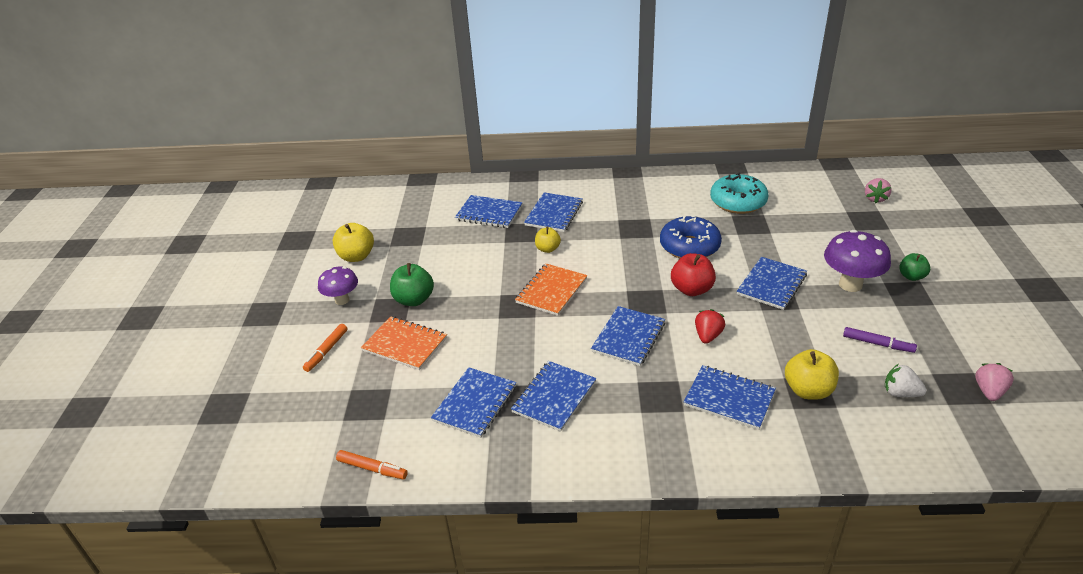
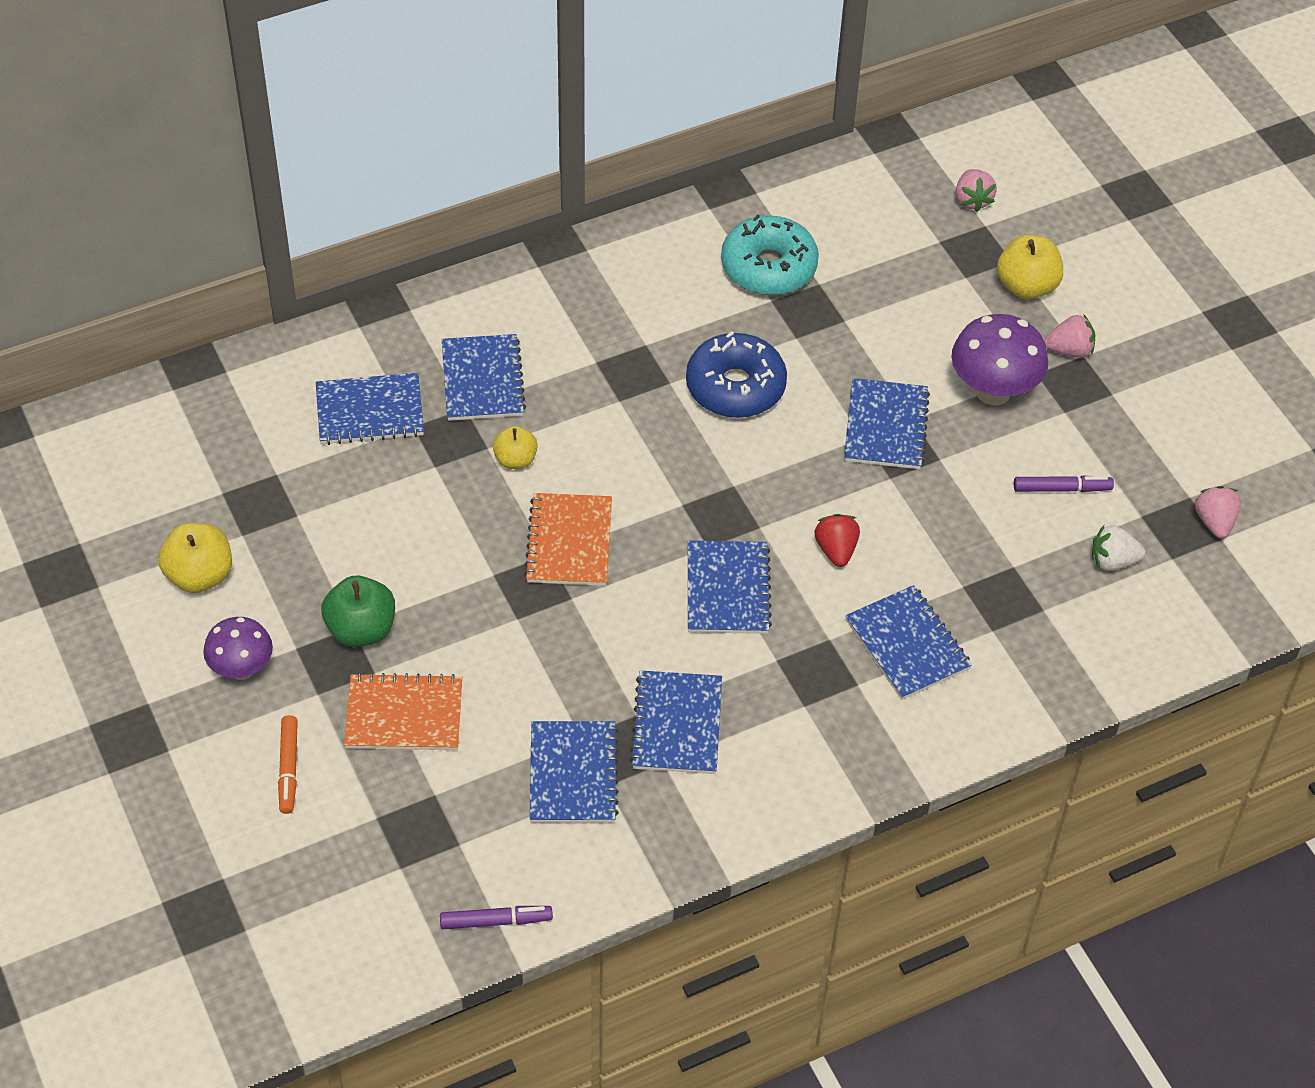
camera: 30 degrees left, 15 degrees up
orange marker [336,450,408,479] -> purple marker [440,906,553,929]
red apple [671,253,716,296] -> none
blue notebook [684,365,776,430] -> blue notebook turned 60 degrees clockwise [845,585,972,700]
yellow apple [785,349,839,400] -> yellow apple moved to [997,235,1063,299]
green apple [899,253,931,281] -> pink strawberry [1044,314,1095,358]

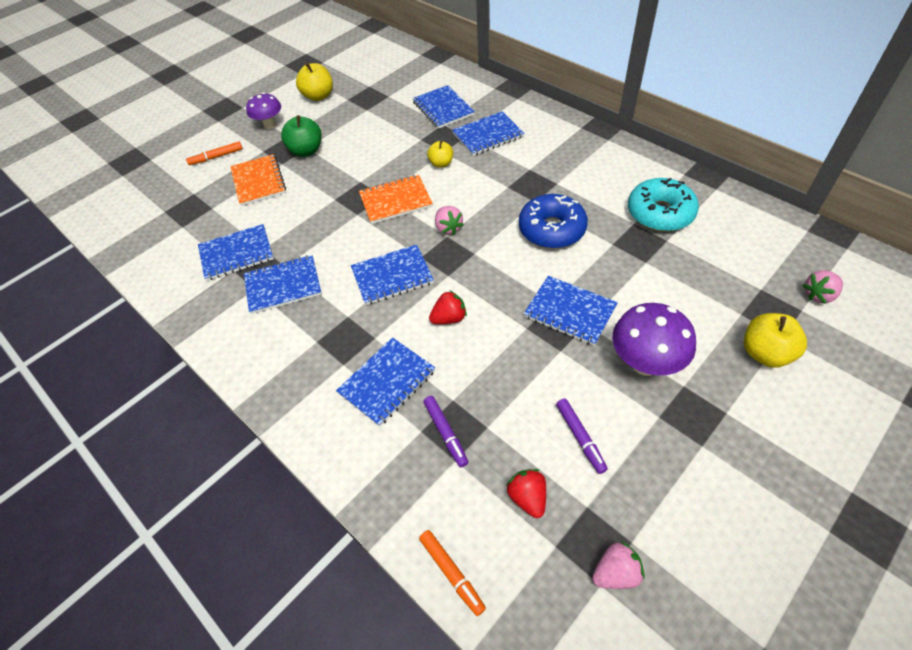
camera: 75 degrees right, 0 degrees up
purple marker [440,906,553,929] -> purple marker moved to [423,396,468,467]
blue notebook [844,378,930,469] -> blue notebook turned 45 degrees clockwise [524,276,618,346]
pink strawberry [1044,314,1095,358] -> pink strawberry moved to [435,206,464,235]
white strawberry [1092,525,1145,571] -> red strawberry [506,469,546,518]
none -> orange marker [419,530,486,616]

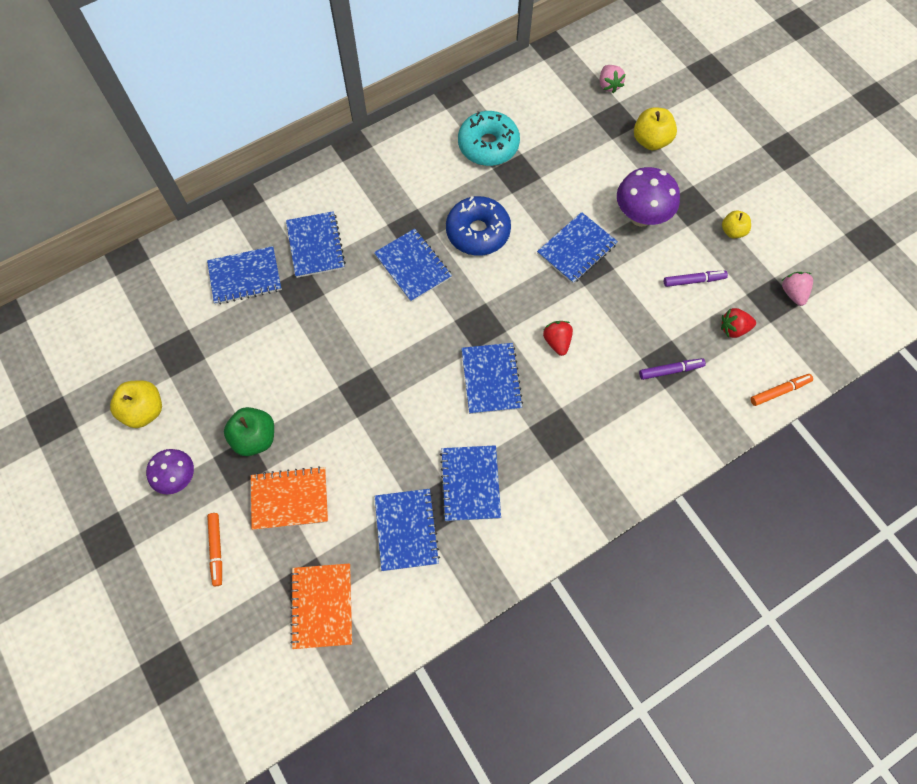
camera: 80 degrees left, 15 degrees up
blue notebook [336,337,435,427] -> blue notebook moved to [374,228,452,302]
orange notebook [359,174,433,224] -> orange notebook moved to [290,563,352,649]
yellow apple [427,141,453,168] -> yellow apple moved to [722,211,751,238]
pink strawberry [435,206,464,235] -> none

